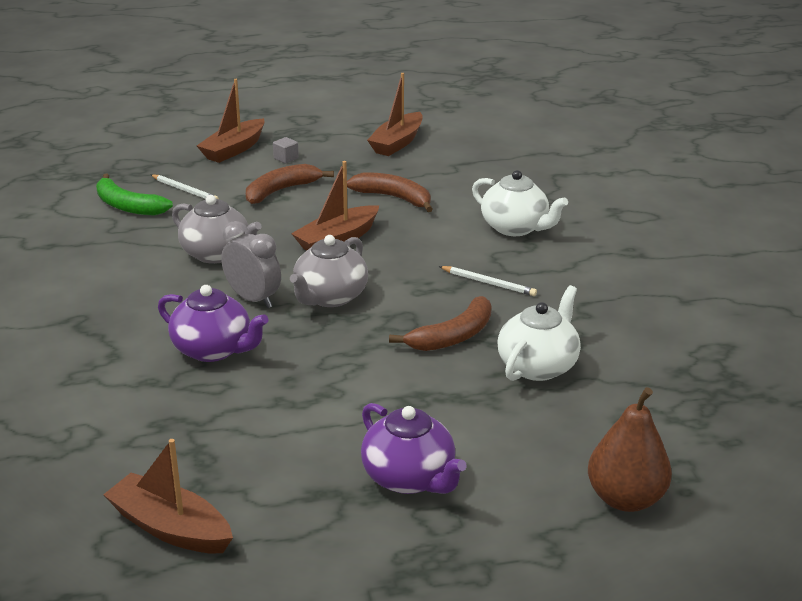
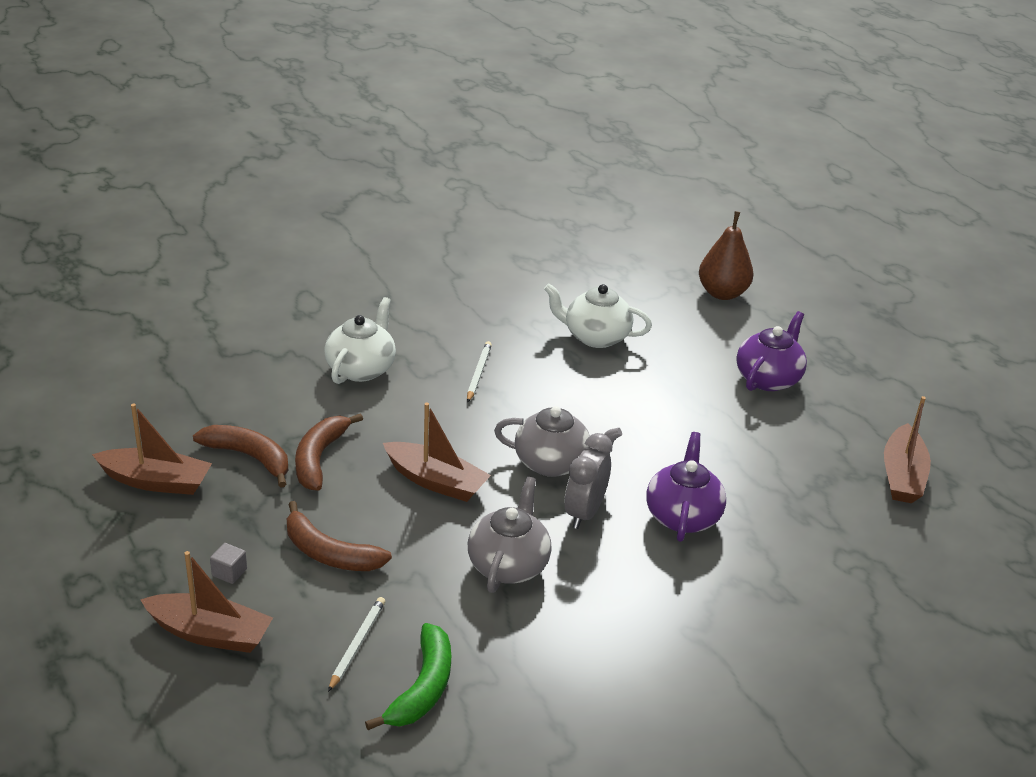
camera: 110 degrees left, 5 degrees up
brown banana [389,296,491,351] -> brown banana moved to [193,425,288,487]

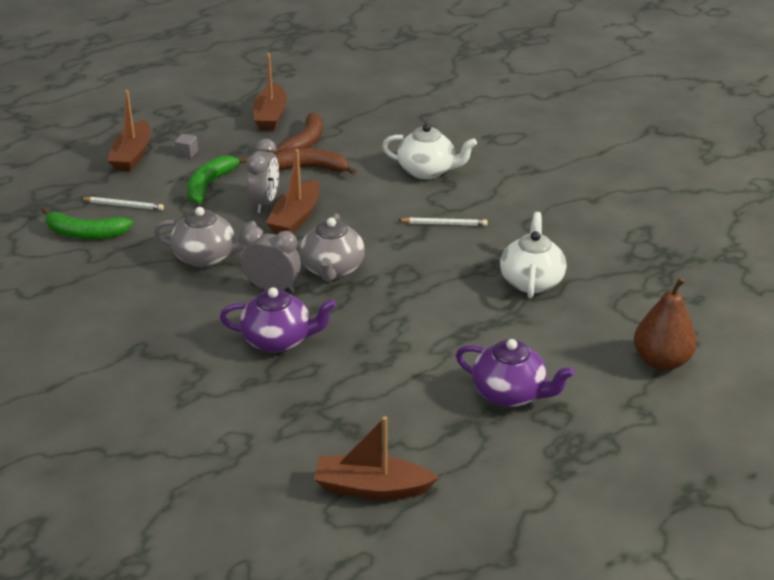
camera: 85 degrees right, 0 degrees up
brown banana [287,501,392,571] -> green banana [187,156,249,204]
none -> grey clock [246,139,279,213]

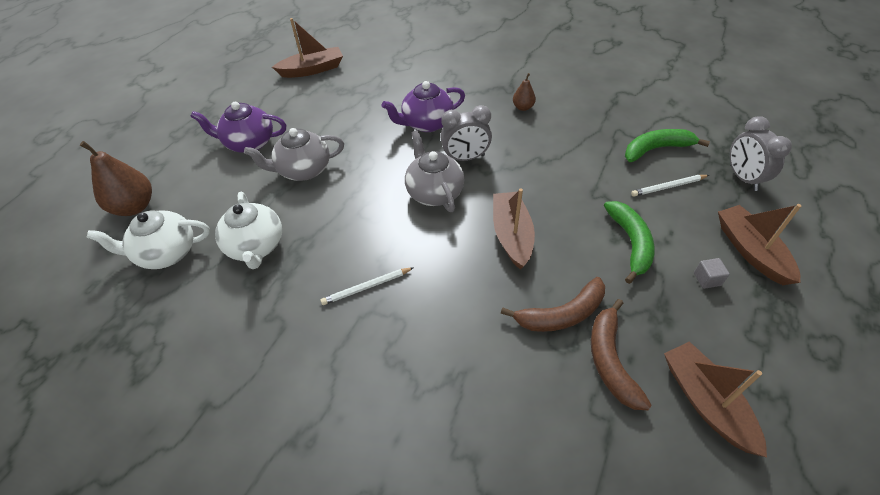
camera: 155 degrees right, 15 degrees up
grey teapot [154,207,257,268] -> grey teapot moved to [244,128,344,181]
grey clock [246,139,279,213] -> grey clock moved to [730,116,792,191]
white teapot [382,124,477,179] -> white teapot moved to [86,210,210,269]
none -> brown pear [513,73,536,111]

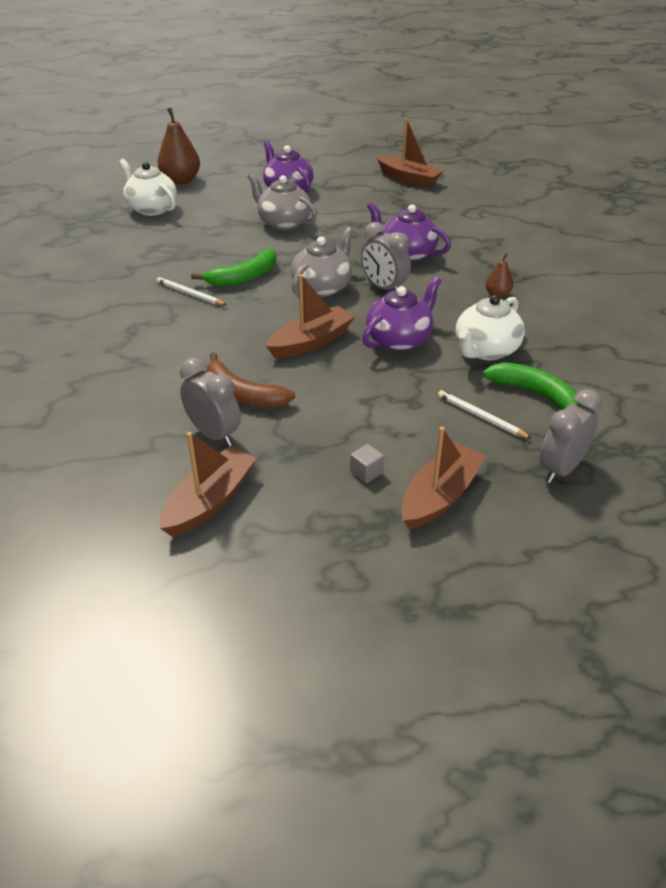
camera: 55 degrees right, 10 degrees down
white teapot [215,192,282,269] -> white teapot moved to [456,295,525,360]
brown banana [591,299,651,410] -> grey clock [180,358,241,446]
green banana [604,201,655,284] -> green banana moved to [191,249,276,287]
none -> purple teapot [362,277,441,351]

